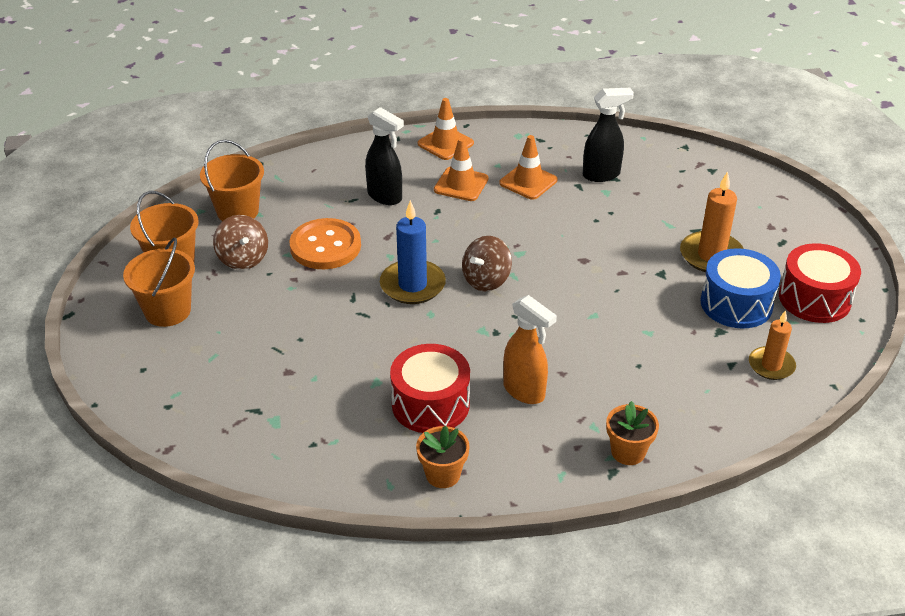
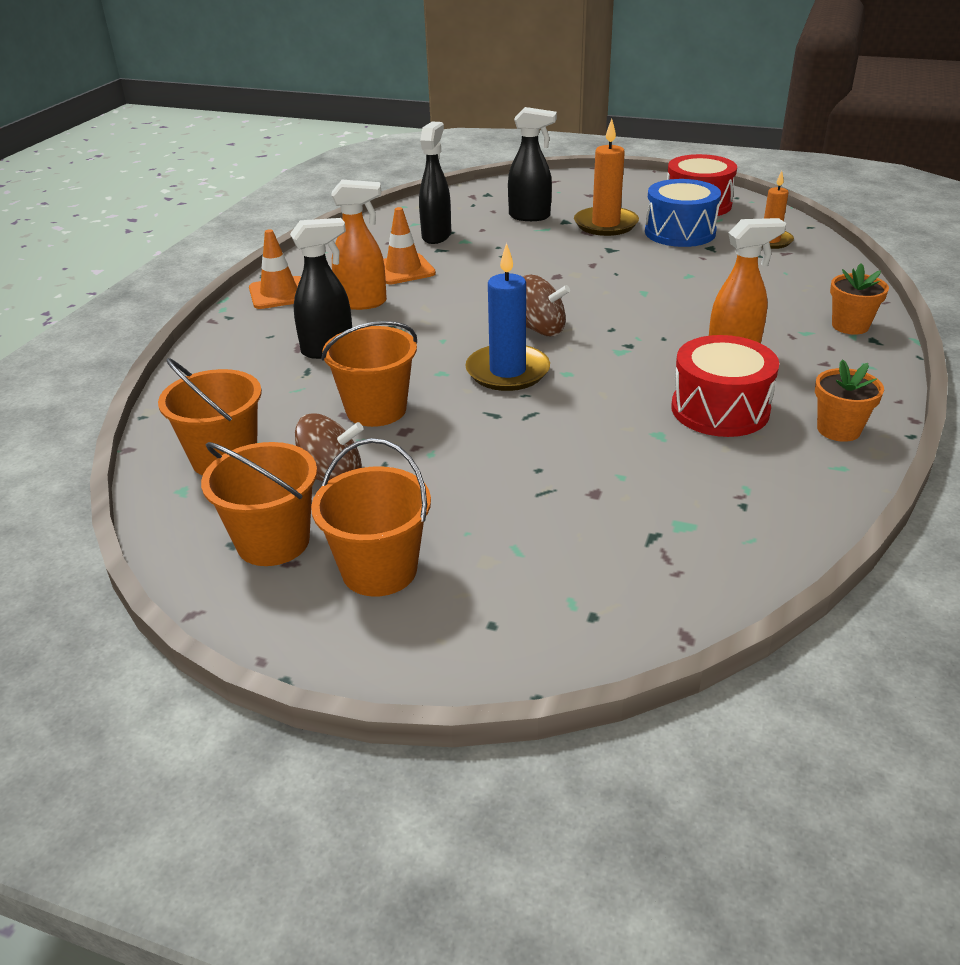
camera: 60 degrees left, 5 degrees down
orange button [289,218,361,269] -> orange bucket [321,321,417,427]
orange traffic cone [434,138,488,201] -> orange spray bottle [331,180,387,310]
brown spinning top [462,236,512,292] -> brown spinning top turned 45 degrees counterclockwise [523,275,570,336]
none -> black spray bottle [508,107,557,221]

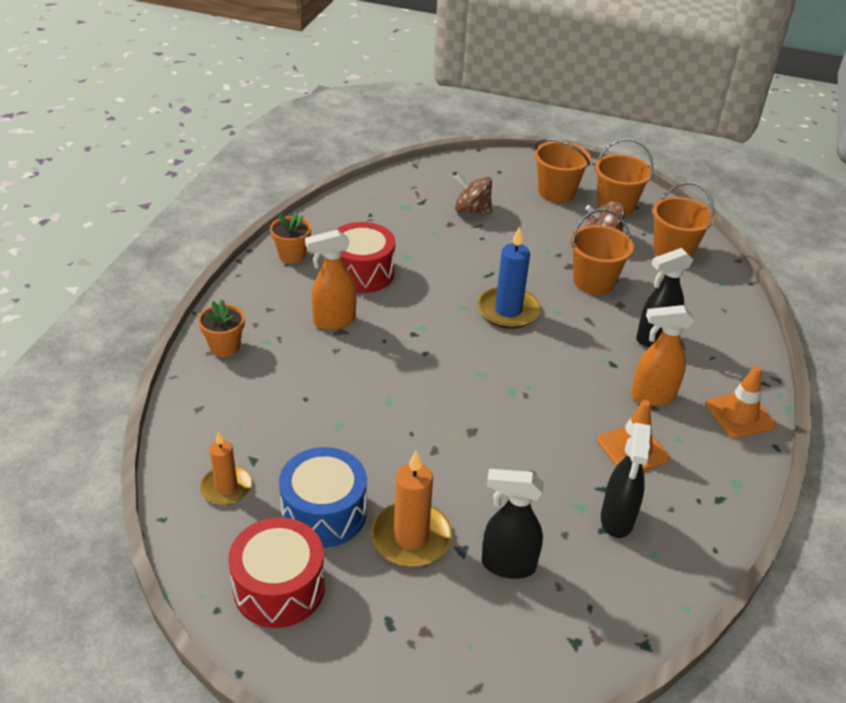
camera: 175 degrees right, 5 degrees up
brown spinning top [523,275,570,336] -> brown spinning top moved to [455,175,492,215]

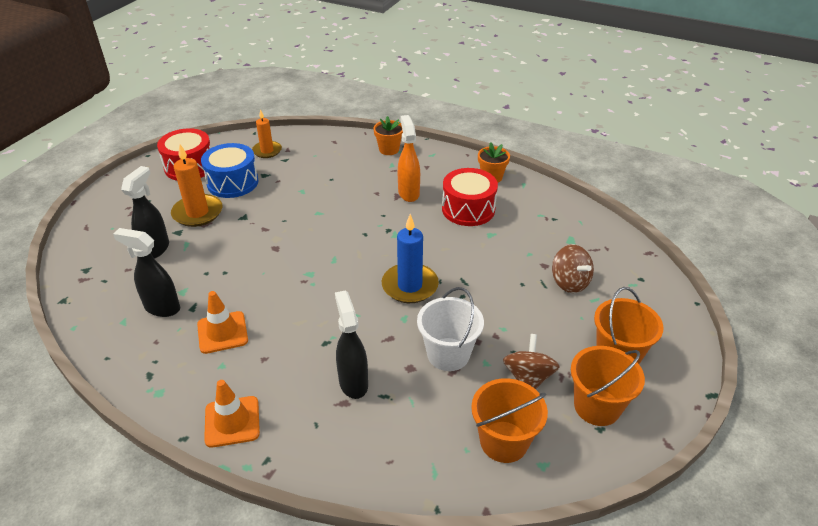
camera: 100 degrees right, 0 degrees up
brown spinning top [455,175,492,215] -> brown spinning top turned 120 degrees clockwise [552,245,594,293]
orange bucket [570,209,634,295] -> white bucket [417,287,484,371]
orange spray bottle [631,305,694,406] -> none

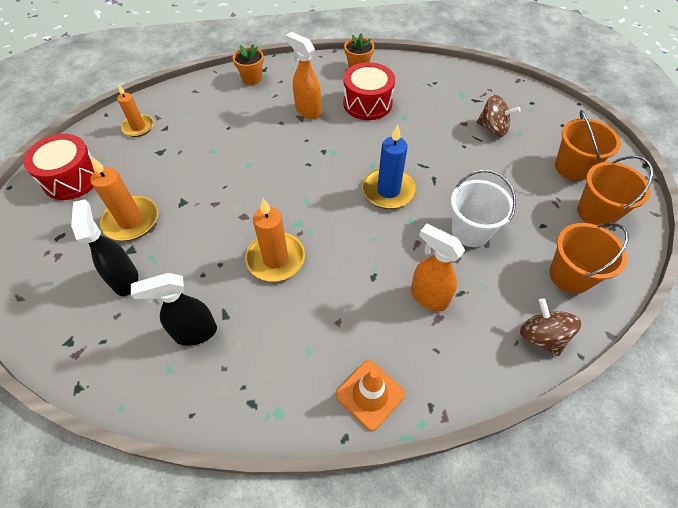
camera: 35 degrees left, 15 degrees up
orange traffic cone [197,291,248,354] -> none
blue drum [201,143,259,198] -> none
black spray bottle [335,290,368,399] -> orange spray bottle [411,224,465,311]
brown spinning top [503,334,560,389] -> brown spinning top moved to [520,298,581,356]
none -> orange candle [245,198,305,282]

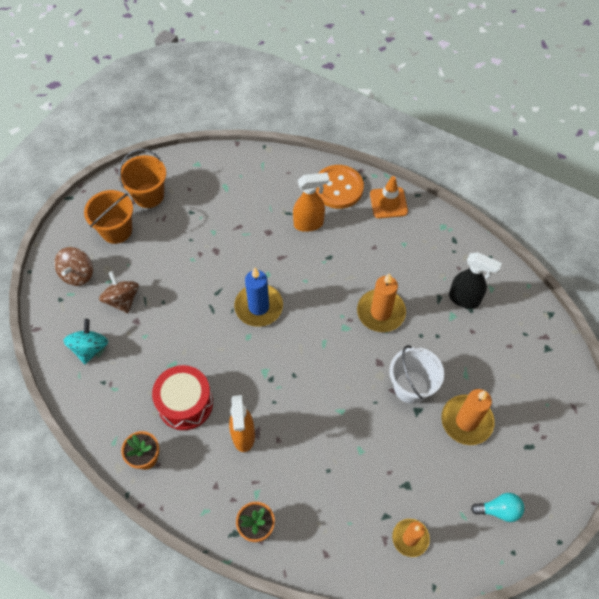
camera: 140 degrees left, 5 degrees up
red drum [23,134,95,200] -> turquoise light bulb [471,493,524,522]
black spray bottle [71,199,138,296] -> none
orange spray bottle [411,224,465,311] -> orange spray bottle turned 90 degrees counterclockwise [293,173,329,232]
white bucket [451,170,516,247] -> white bucket moved to [389,345,444,404]
brown spinning top [520,298,581,356] -> brown spinning top moved to [54,247,93,286]
orange bucket [549,223,629,294] -> none
none -> turquoise spinning top [63,319,108,364]
none -> orange button [316,165,364,209]

